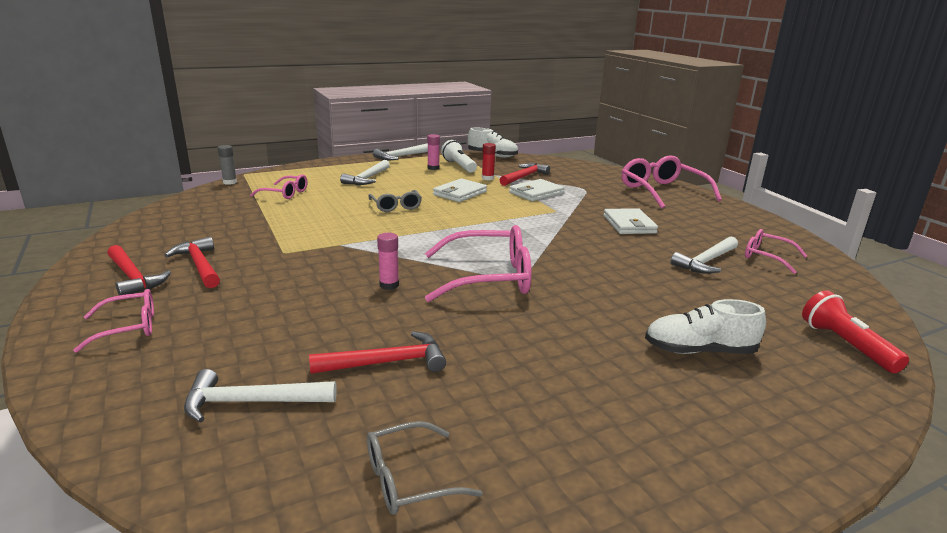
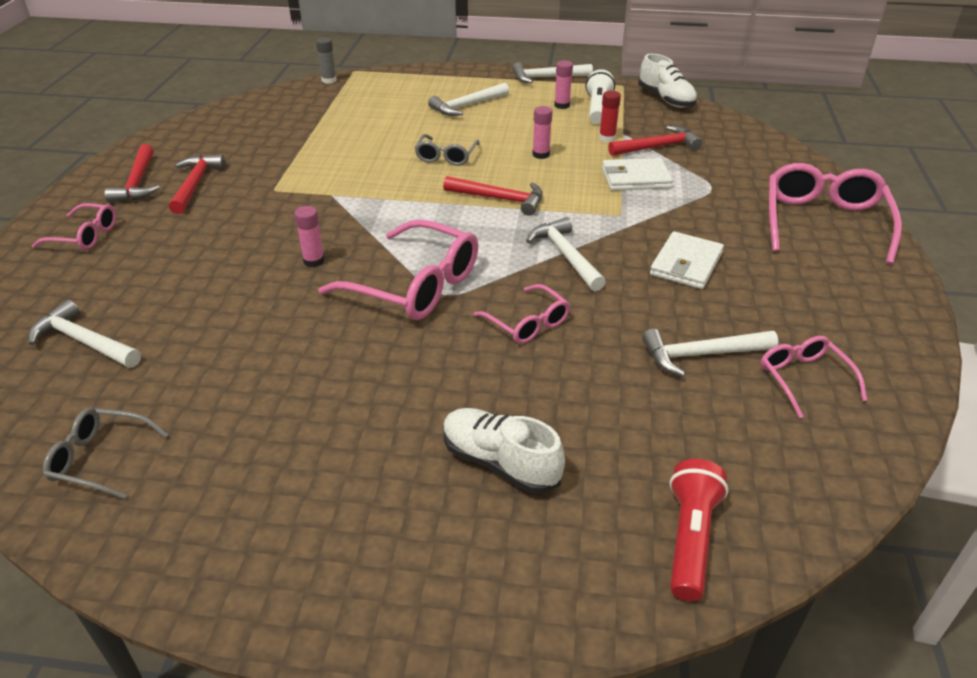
camera: 35 degrees right, 15 degrees up
pink glasses [250,174,308,199] -> pink glasses moved to [474,284,570,344]
red hammer [309,331,446,374] -> red hammer moved to [443,176,543,216]
white wallet [433,178,487,202] -> pink glue stick [532,106,552,159]
none -> white hammer [526,217,606,291]

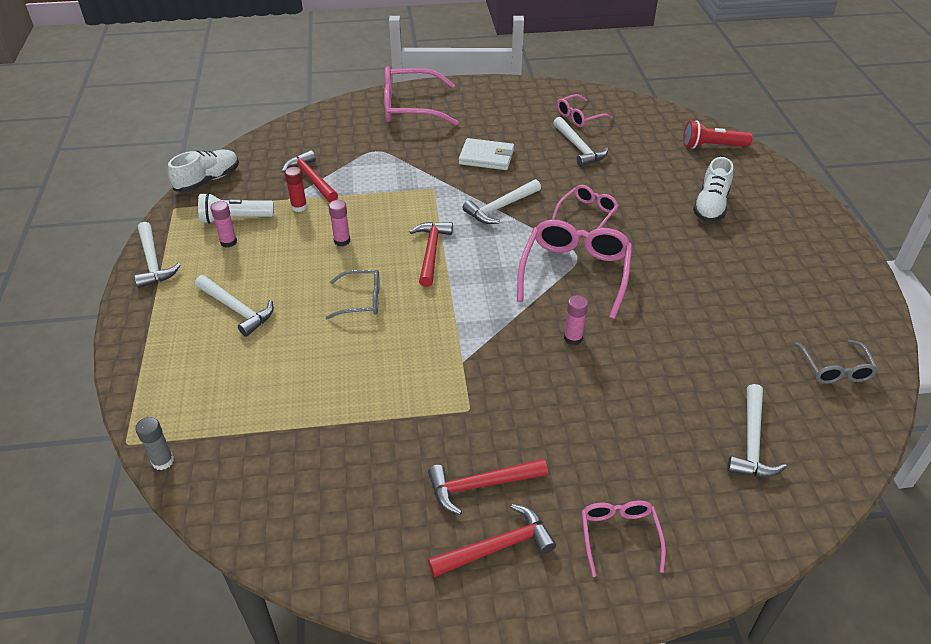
camera: 105 degrees left, 5 degrees up
white wallet [602,158,673,191] -> none

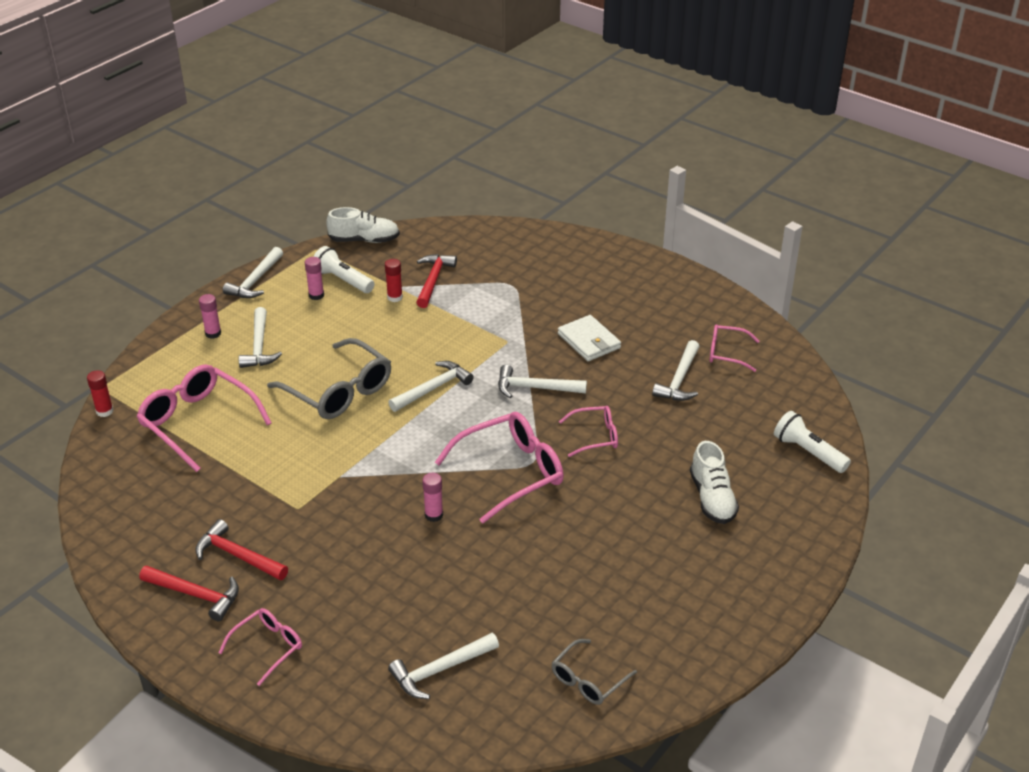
camera: 45 degrees right, 5 degrees down
grey glue stick [135,417,174,470] -> red glue stick [87,370,113,417]
grey glasses [325,270,380,319] -> grey glasses [267,338,391,419], size x1.81
pink glue stick [329,200,350,246] -> pink glue stick moved to [199,294,221,339]
pink glasses [384,67,459,125] -> pink glasses moved to [137,364,272,472]
red hammer [409,222,453,287] -> white hammer [388,361,474,412]
red flashlight [683,121,752,149] -> white flashlight [774,411,851,473]
white shoe [693,157,733,222] -> white shoe turned 75 degrees counterclockwise [690,441,739,524]

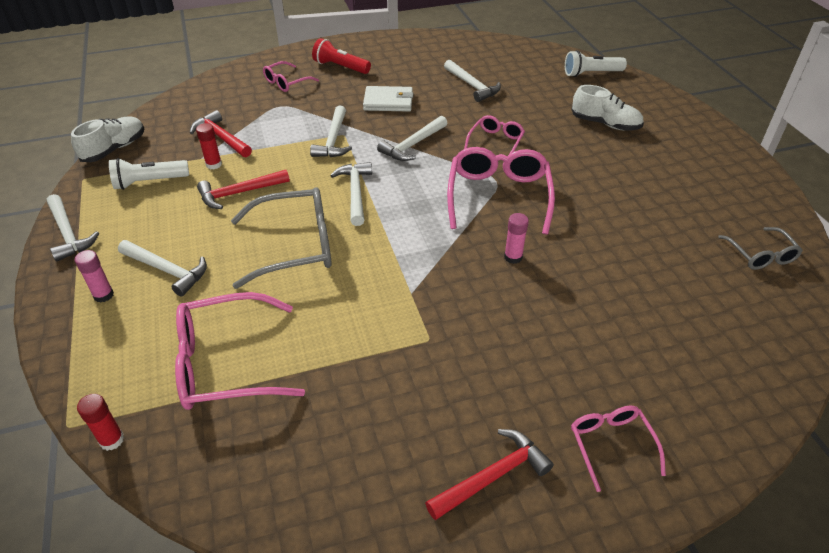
camera: 55 degrees left, 5 degrees up
red hammer [195,519,288,580] -> red hammer moved to [197,170,290,209]
pink glue stick [305,257,324,300] -> none
white hammer [388,633,499,699] -> white hammer moved to [310,106,352,157]
pink glasses [709,324,759,372] -> pink glasses moved to [263,61,319,92]
none -> red flashlight [312,38,371,74]

